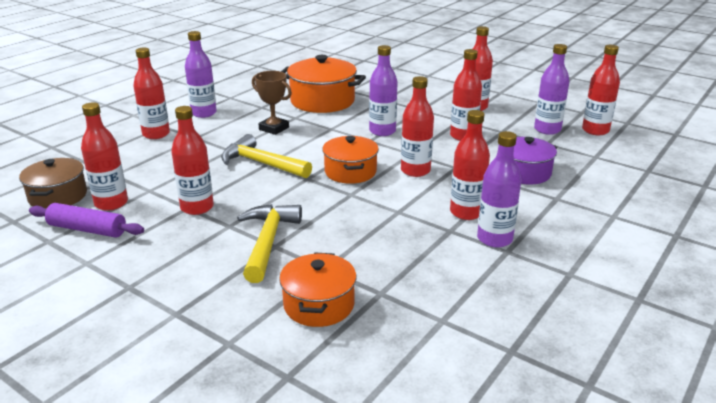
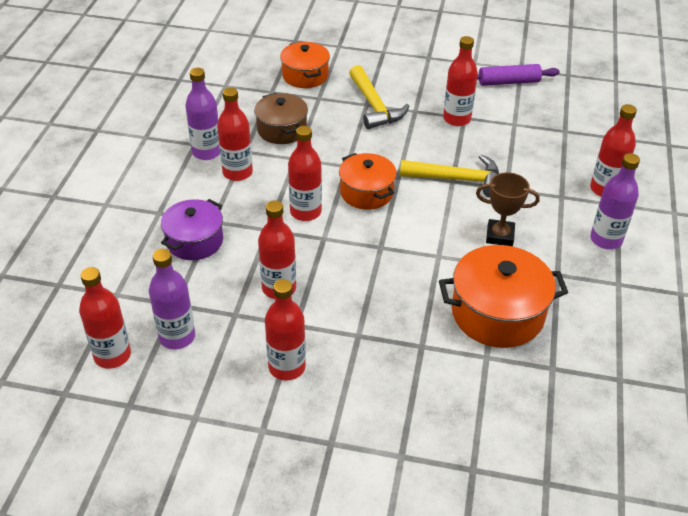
camera: 155 degrees right, 15 degrees up
brown pot [19,158,87,209] -> brown pot moved to [254,93,308,144]
red bottle [81,102,128,211] -> none
purple bottle [369,45,398,136] -> none

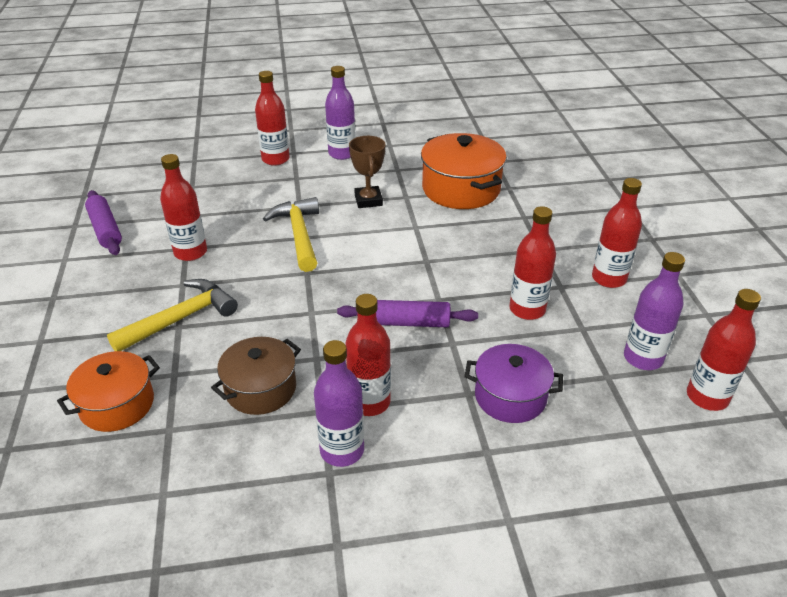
camera: 110 degrees left, 5 degrees down
red bottle [288,126,322,221] -> purple rolling pin [337,300,478,327]
orange pot [339,153,397,210] -> none

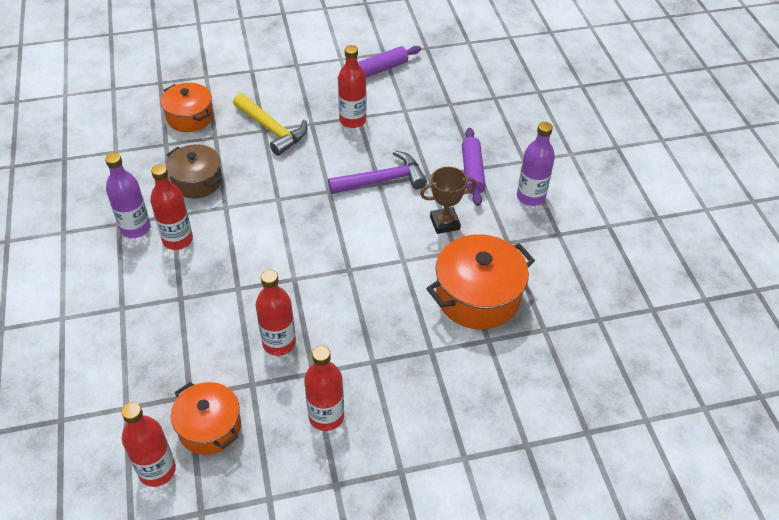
camera: 85 degrees right, 10 degrees up
red bottle [255,71,289,166] -> none
yellow hammer [263,197,319,272] -> purple hammer [328,150,427,194]
purple rolling pin [337,300,478,327] -> purple rolling pin moved to [462,128,486,206]
purple pot [464,344,563,423] -> none
purple bottle [624,252,685,370] -> orange pot [171,382,241,455]

